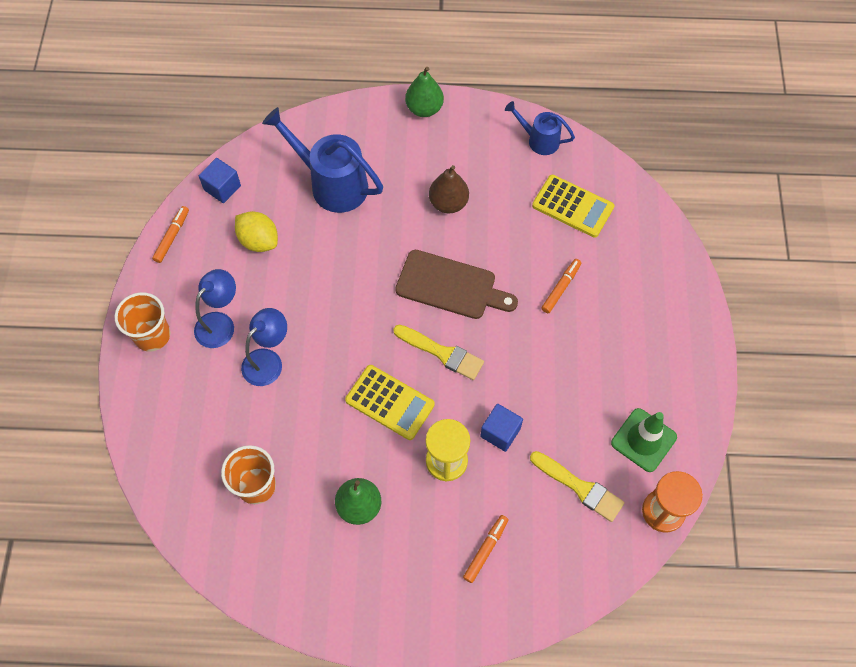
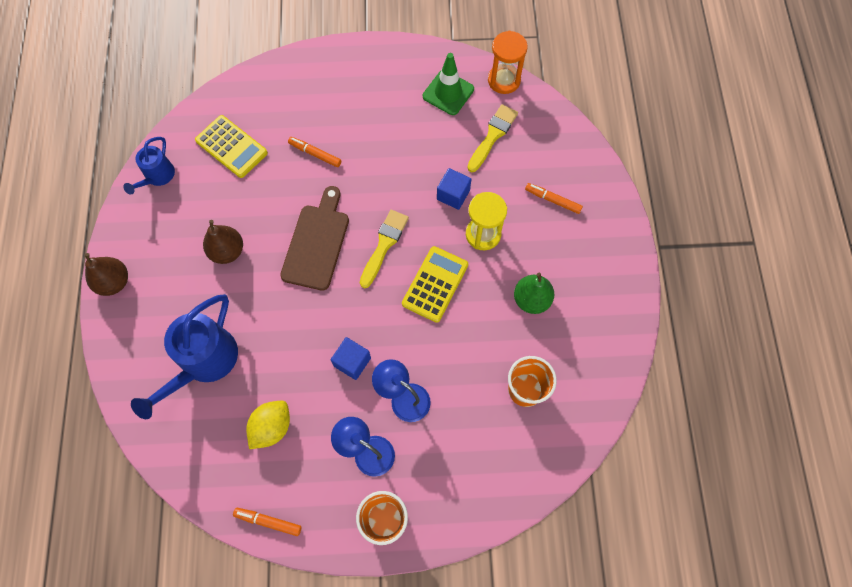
camera: 95 degrees left, 5 degrees up
blue cube [199,158,241,203] -> blue cube moved to [331,337,371,380]
green pear [405,67,444,117] -> brown pear [85,253,128,296]
yellow calculator [532,175,614,238] -> yellow calculator turned 105 degrees clockwise [195,115,268,178]

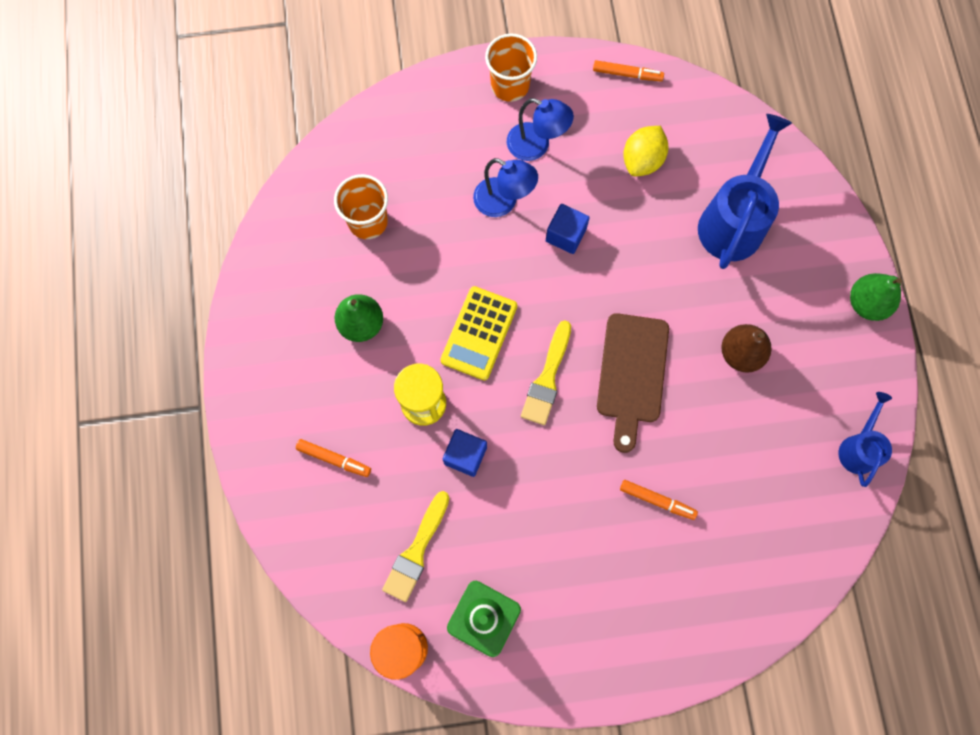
camera: 175 degrees right, 5 degrees up
brown pear [85,253,128,296] -> green pear [850,273,902,321]
yellow calculator [195,115,268,178] -> none

